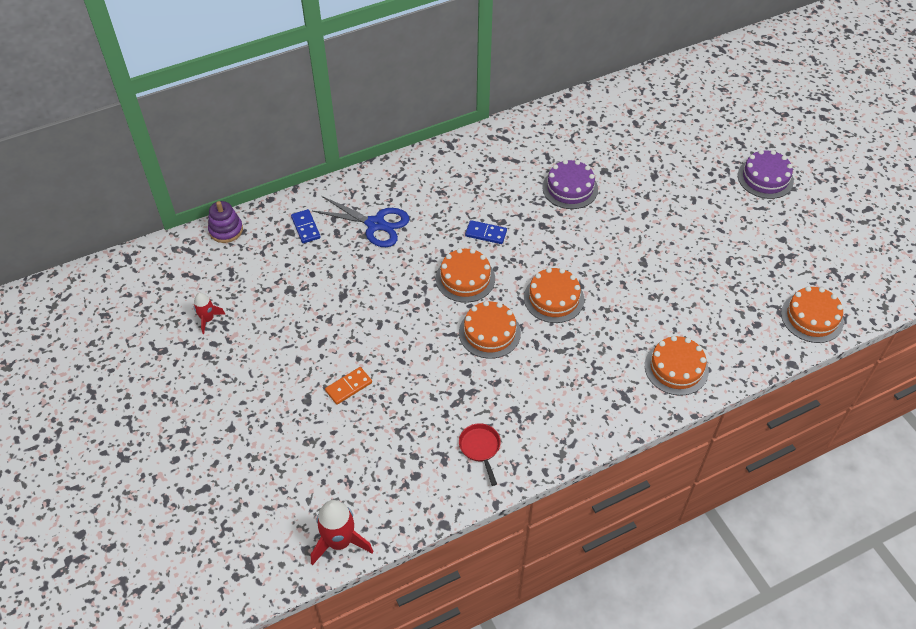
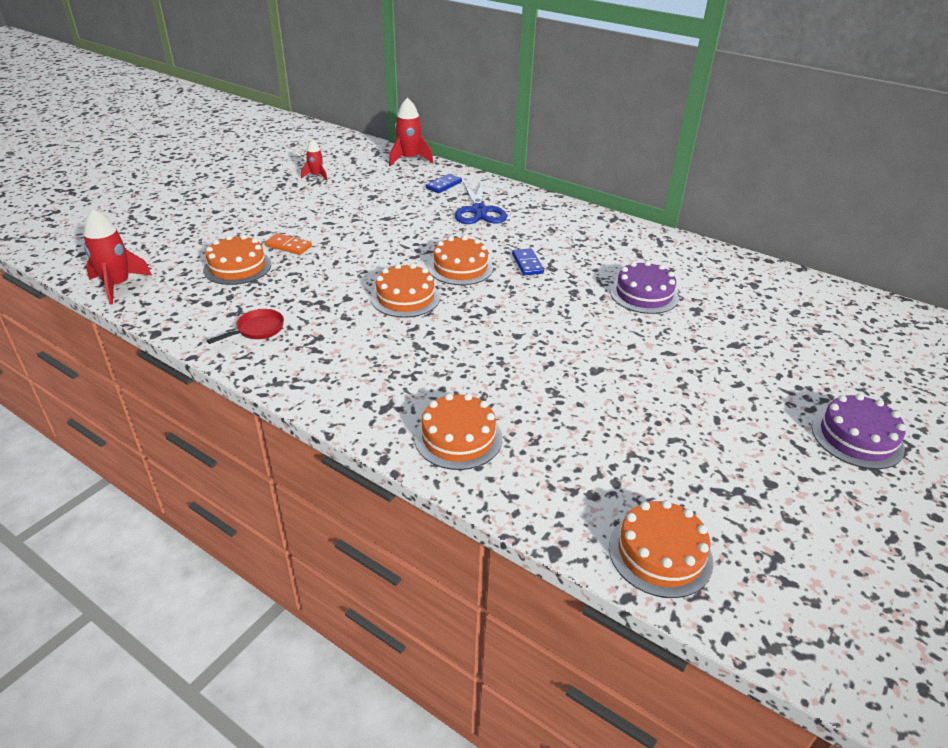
camera: 60 degrees right, 15 degrees down
purple stacking toy [208,201,243,243] -> red rocket [389,97,433,166]
orange cake [524,268,584,323] -> orange cake moved to [203,235,271,285]

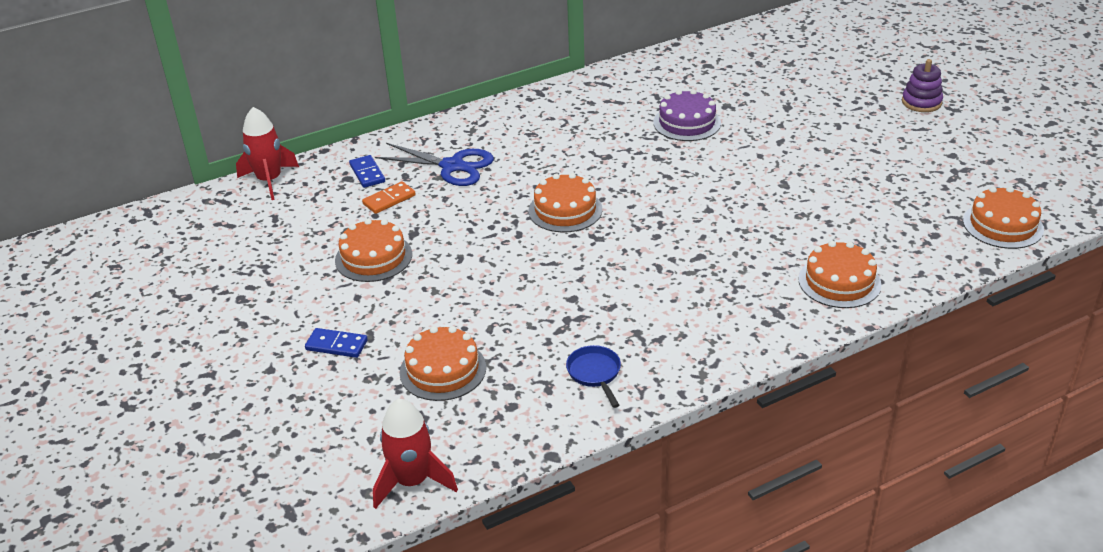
camera: 60 degrees left, 0 degrees up
red pan [207,309,284,344] -> blue pan [566,345,621,408]
orange domino [265,233,312,255] -> orange domino moved to [362,181,416,214]
red rocket [301,139,328,180] -> none
orange cake [371,264,440,318] -> orange cake moved to [335,219,412,282]
blue domino [512,248,544,275] -> blue domino moved to [305,328,368,358]
purple cake [812,394,906,469] -> purple stacking toy [902,59,943,112]

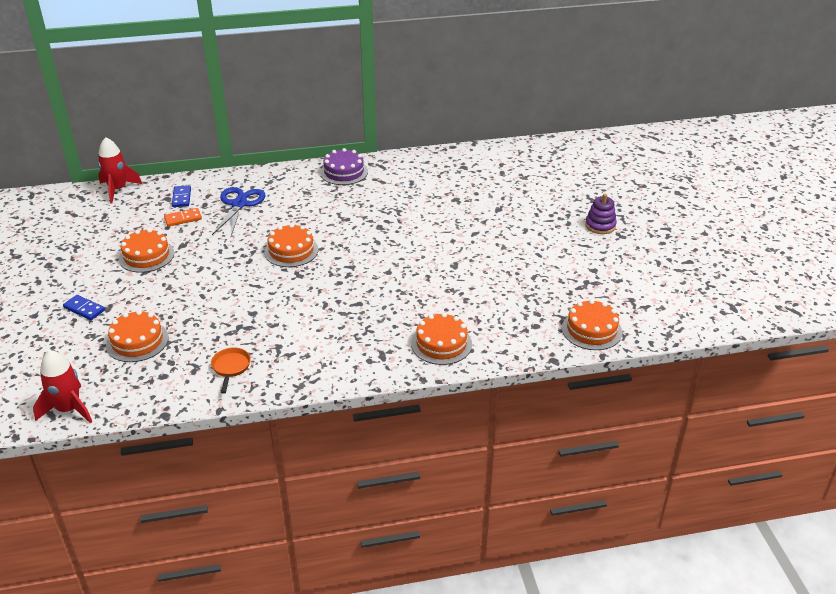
camera: 15 degrees right, 0 degrees up
blue scissors [375,143,494,186] -> blue scissors turned 120 degrees counterclockwise [212,187,266,236]
blue pan [566,345,621,408] -> orange pan [211,347,251,394]
purple cake [653,89,721,141] -> purple cake moved to [320,148,368,185]

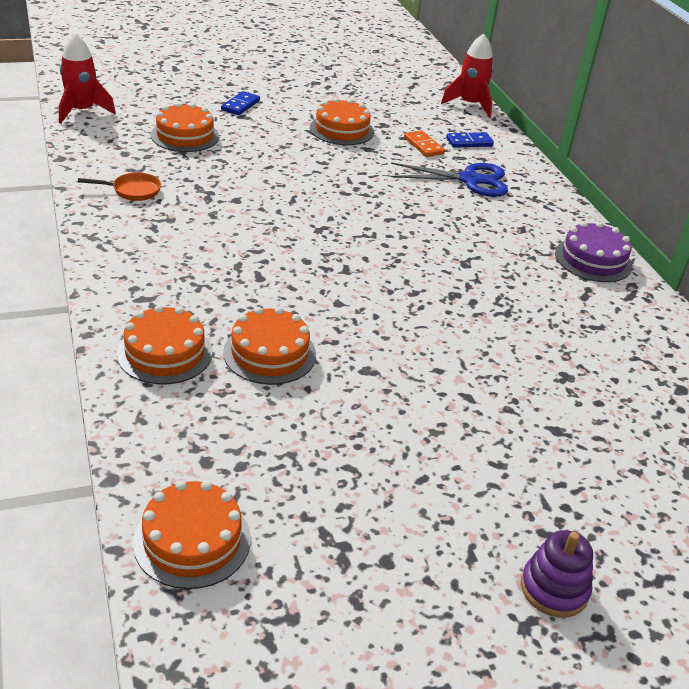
camera: 80 degrees right, 0 degrees up
orange cake [264,224,318,267] -> orange cake moved to [223,307,316,385]

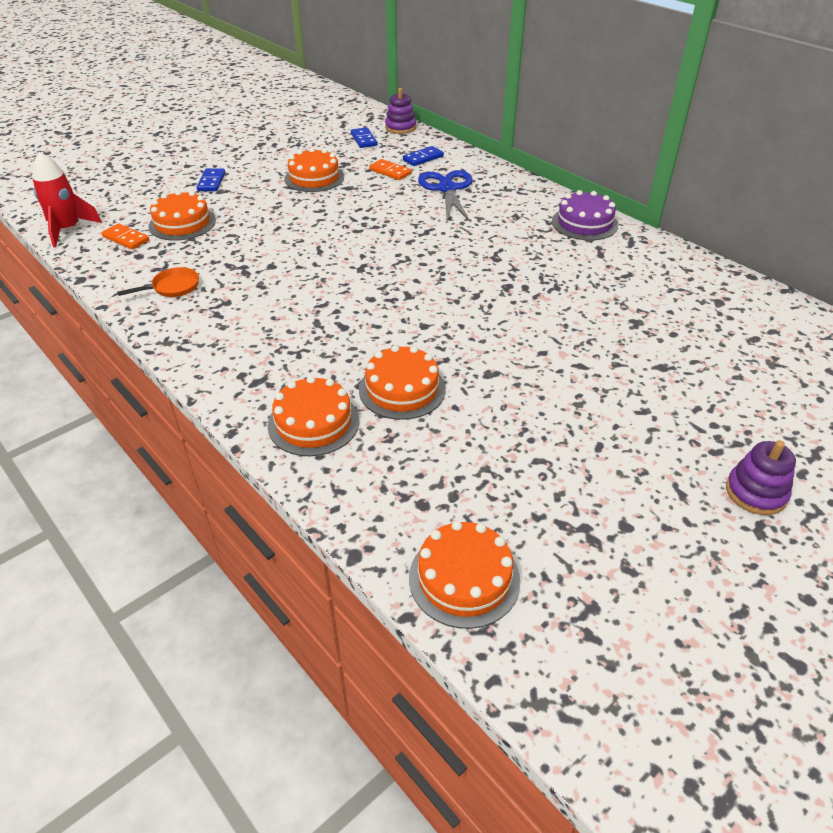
camera: 20 degrees left, 5 degrees up
blue scissors [391,162,508,197] -> blue scissors turned 75 degrees counterclockwise [418,170,472,222]
red rocket [441,34,494,118] -> purple stacking toy [385,88,416,134]
none -> orange domino [101,223,149,250]
none -> blue domino [351,127,377,148]

